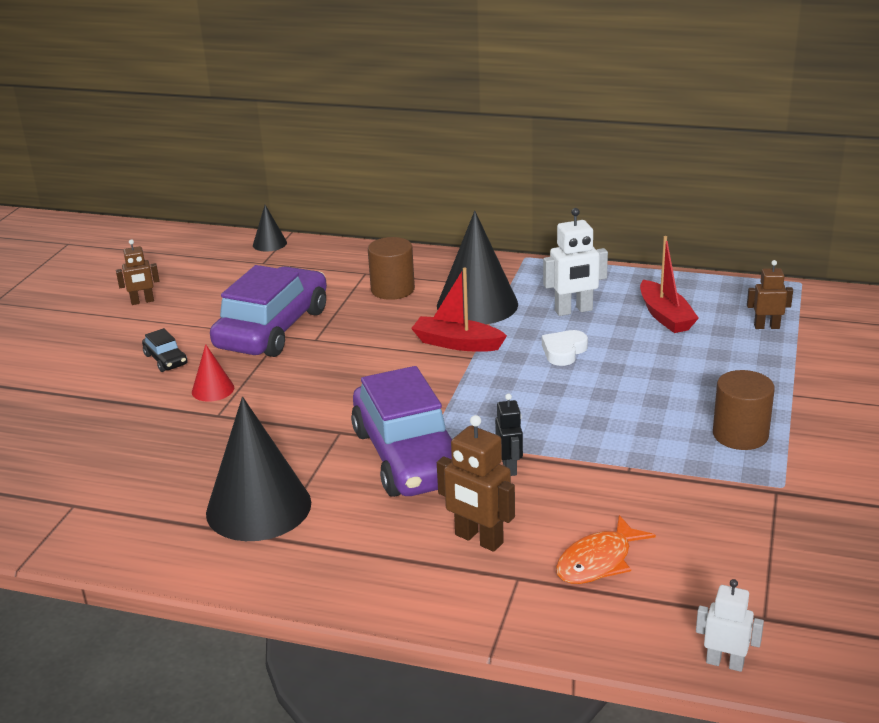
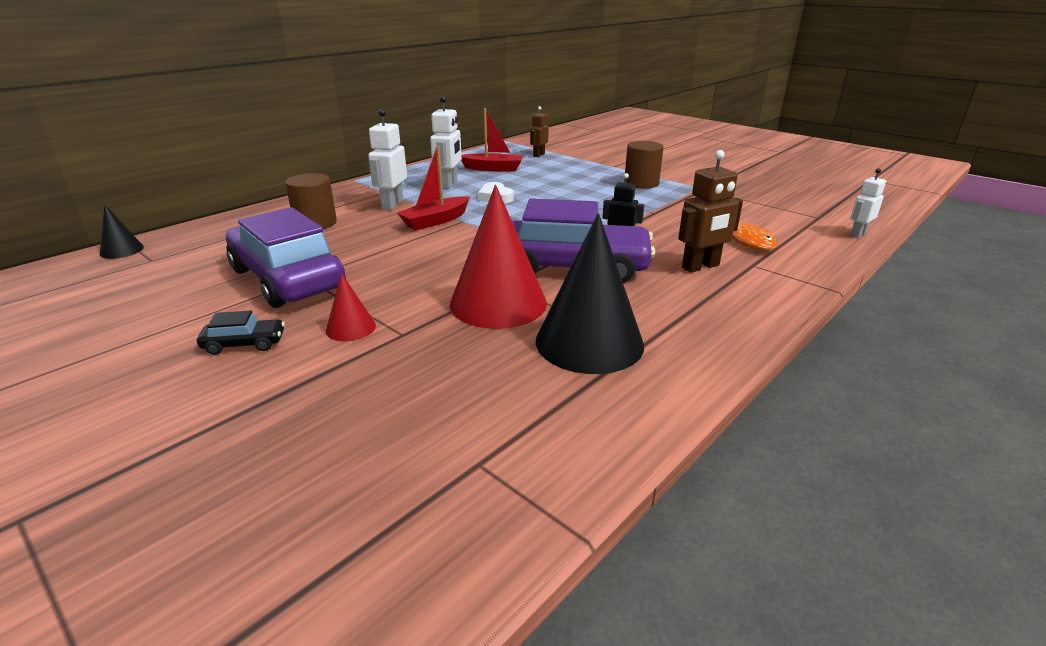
camera: 65 degrees left, 0 degrees up
brown robot [116,239,159,305] -> none
black cone [437,211,518,324] -> white robot [368,109,407,210]
none -> red cone [450,185,547,329]

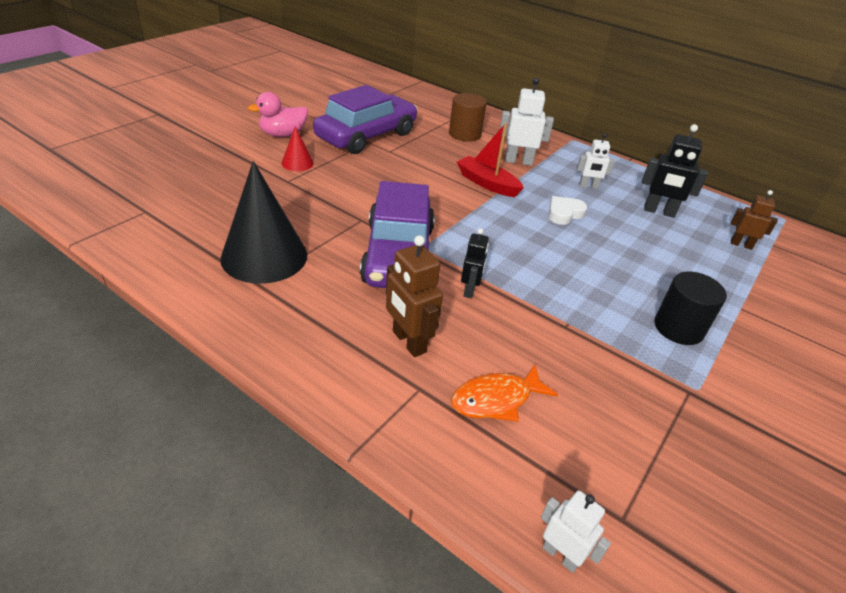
camera: 80 degrees right, 10 degrees up
black cone [100,204,144,259] -> none
black car [197,310,285,355] -> pink duck [248,92,308,137]
white robot [430,96,462,189] -> white robot [577,133,615,189], size x0.64
red cone [450,185,547,329] -> none
red boat [461,108,524,172] -> black robot [642,124,708,218]
brown cylinder [624,141,664,189] -> black cylinder [655,272,727,345]

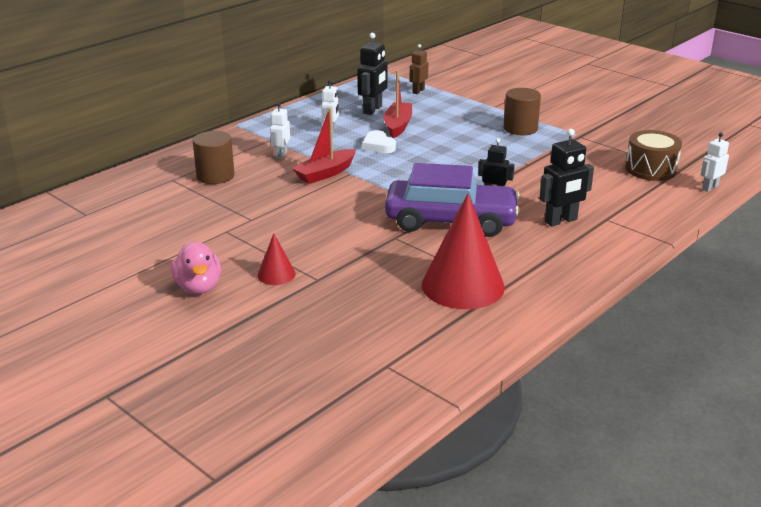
camera: 80 degrees left, 10 degrees down
black cone [220,161,307,284] -> red cone [422,193,505,309]
purple car [313,85,418,154] -> none
brown robot [386,235,443,357] -> black robot [539,129,594,227]
orange fish [451,365,558,422] -> none
white robot [500,78,554,166] -> white robot [270,102,290,159], size x0.64
black cylinder [655,272,727,345] -> brown cylinder [504,88,541,135]
none -> red boat [383,70,412,138]
none -> brown drum [625,130,682,181]

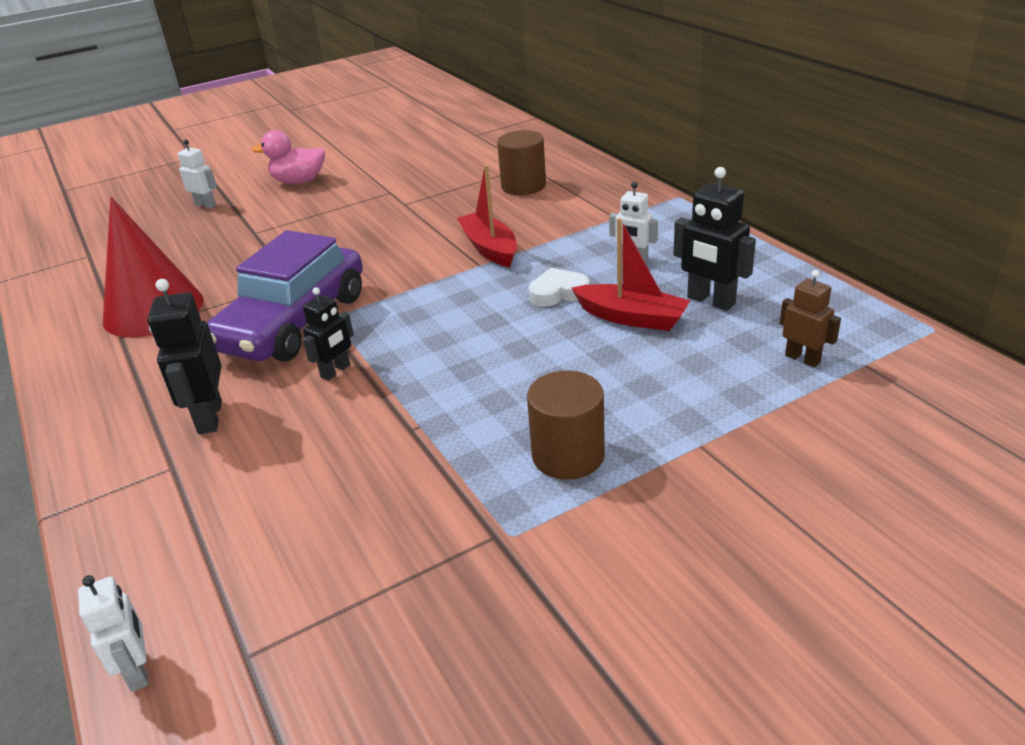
camera: 110 degrees right, 5 degrees up
red cone [257,234,296,285] -> none
white robot [270,102,290,159] -> white robot moved to [178,139,217,209]
brown drum [625,130,682,181] -> none

